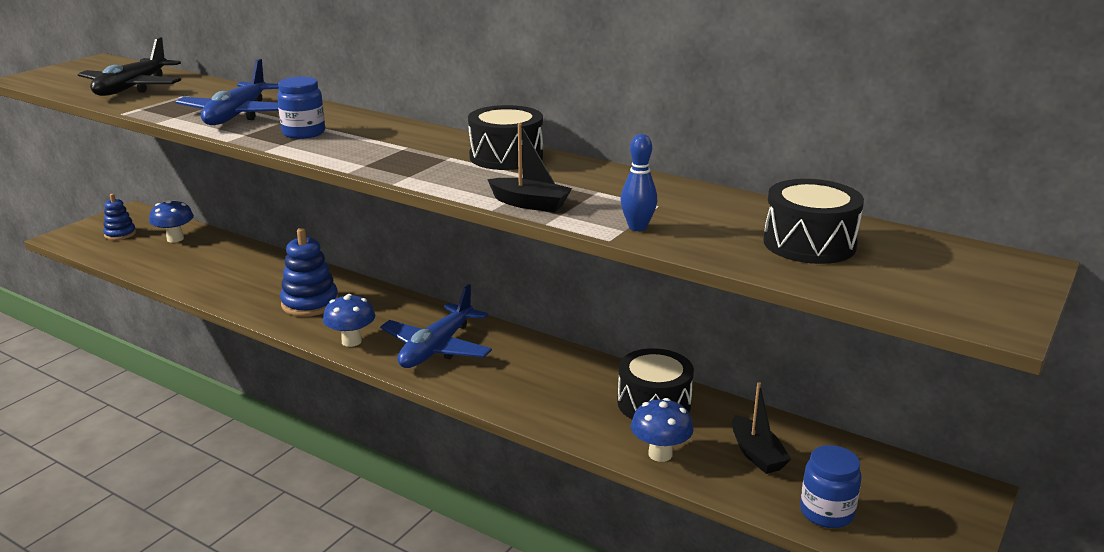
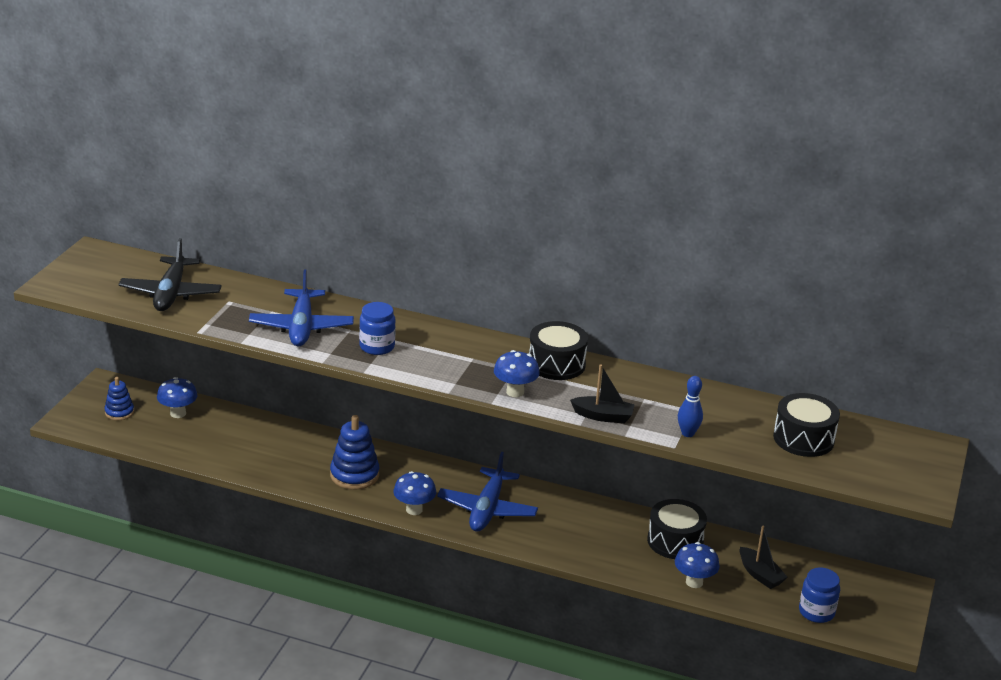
camera: 15 degrees left, 5 degrees up
none -> blue mushroom [494,350,540,397]

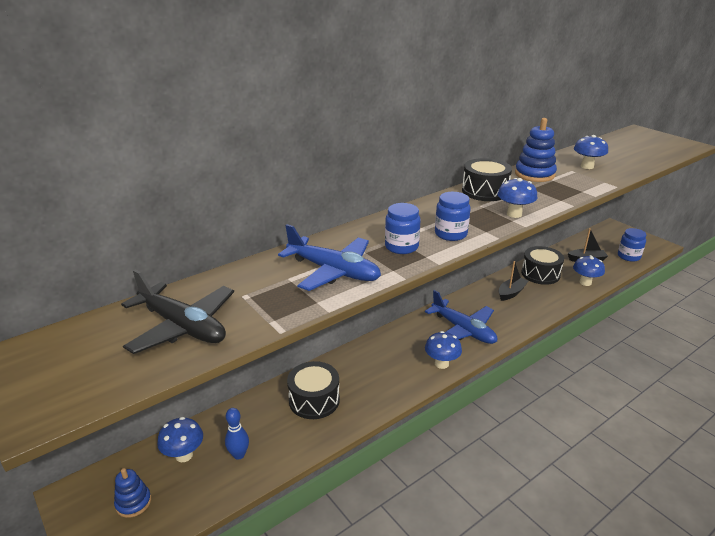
camera: 55 degrees left, 0 degrees up
blue stacking toy [330,415,379,489] -> blue stacking toy moved to [515,118,557,182]
black boat [570,365,635,423] -> black boat moved to [499,261,528,301]
blue bowling pin [678,376,703,437] -> blue bowling pin moved to [225,408,249,460]
black drum [773,393,840,457] -> black drum moved to [287,361,340,419]
none -> blue jar [435,192,471,241]
none -> blue mushroom [574,135,608,169]

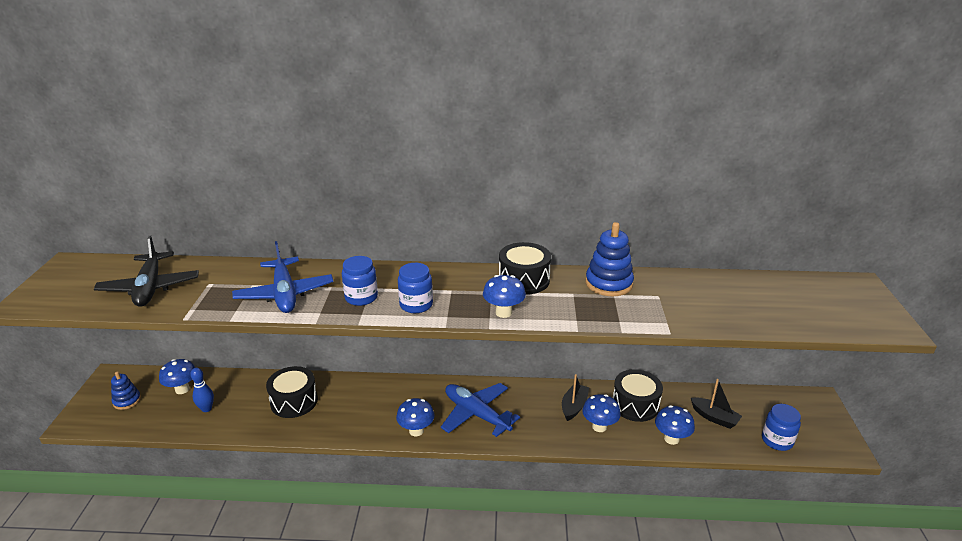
camera: 40 degrees right, 0 degrees up
blue plane [425,290,497,344] -> blue plane turned 135 degrees clockwise [441,383,520,437]
black boat [499,261,528,301] -> black boat turned 60 degrees counterclockwise [562,374,589,421]
blue mushroom [574,135,608,169] -> blue mushroom moved to [582,394,621,432]

